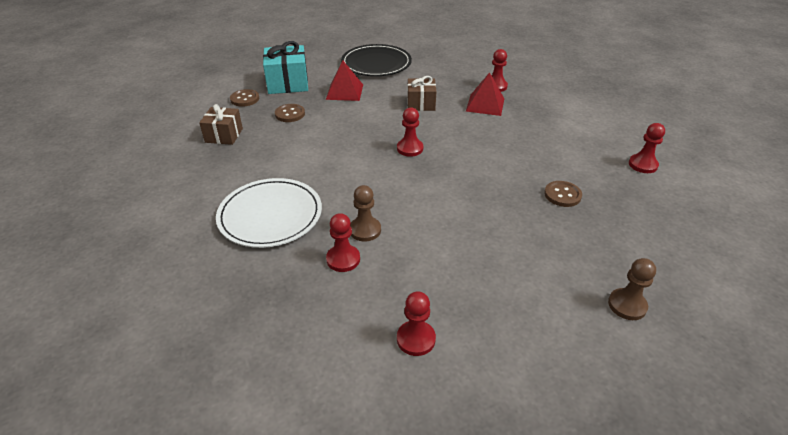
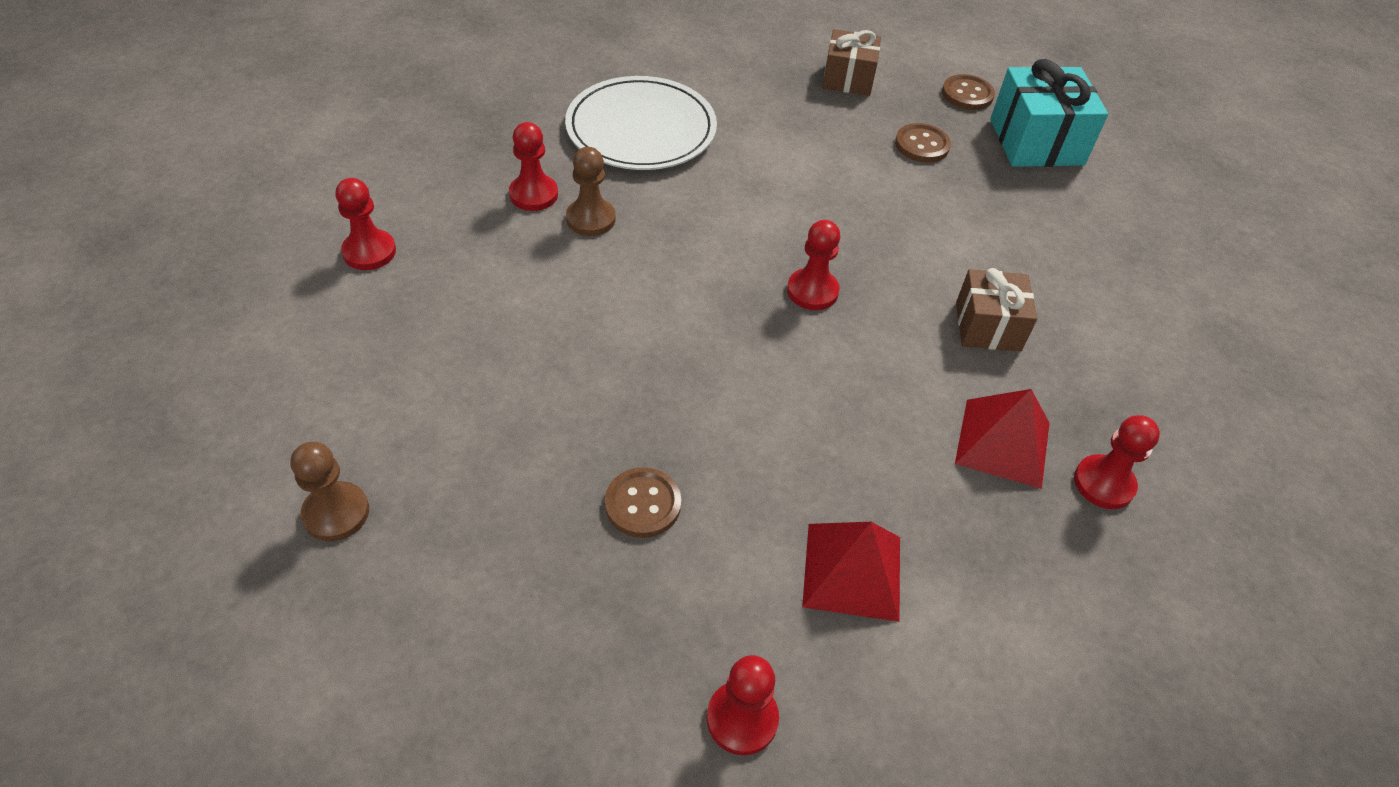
camera: 90 degrees right, 10 degrees up
red pyramid [326,60,363,101] -> red pyramid moved to [802,522,900,622]
black plate [341,44,412,76] -> none

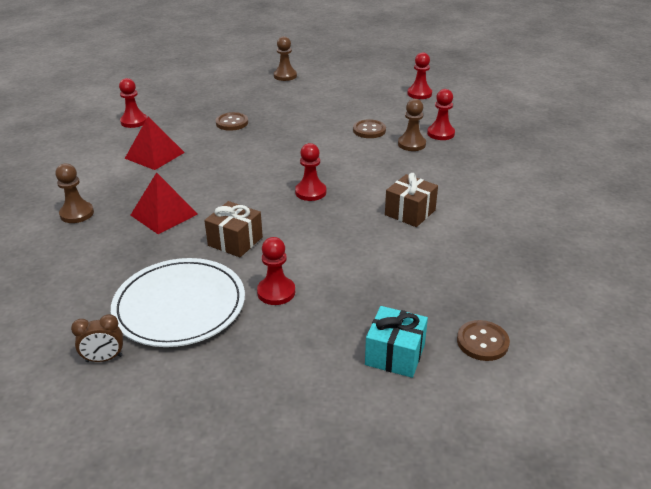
camera: 120 degrees right, 15 degrees down
white plate [565,76,717,170] -> white plate moved to [111,258,245,347]
brown gift [822,29,881,96] -> brown gift moved to [385,173,438,227]
brown button [895,123,951,163] -> brown button moved to [353,119,386,138]
turquoise gift [990,59,1108,167] -> turquoise gift [365,306,428,378], size x0.66
red pawn [1074,415,1160,509] -> red pawn moved to [257,237,295,305]
none -> brown pawn [55,164,94,223]
none -> brown clock [71,314,123,362]

